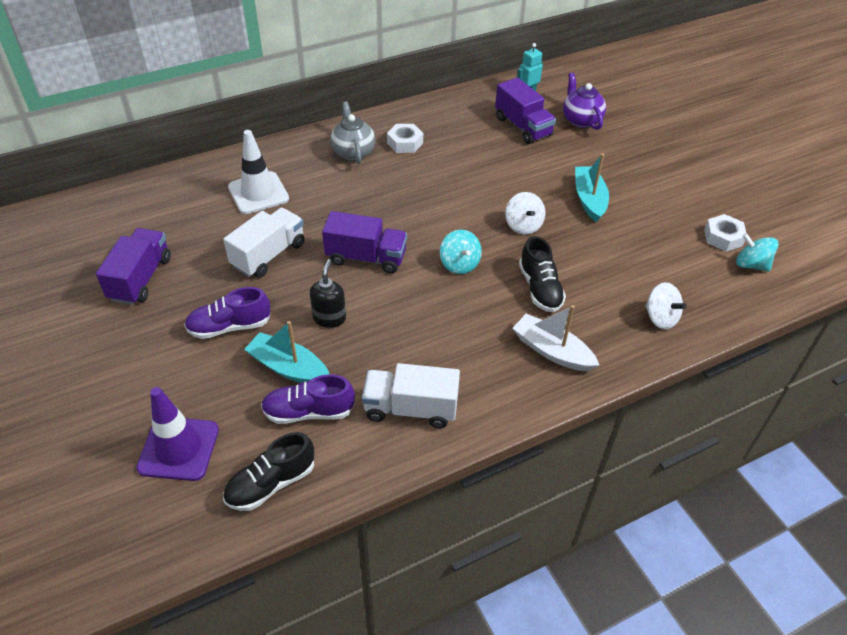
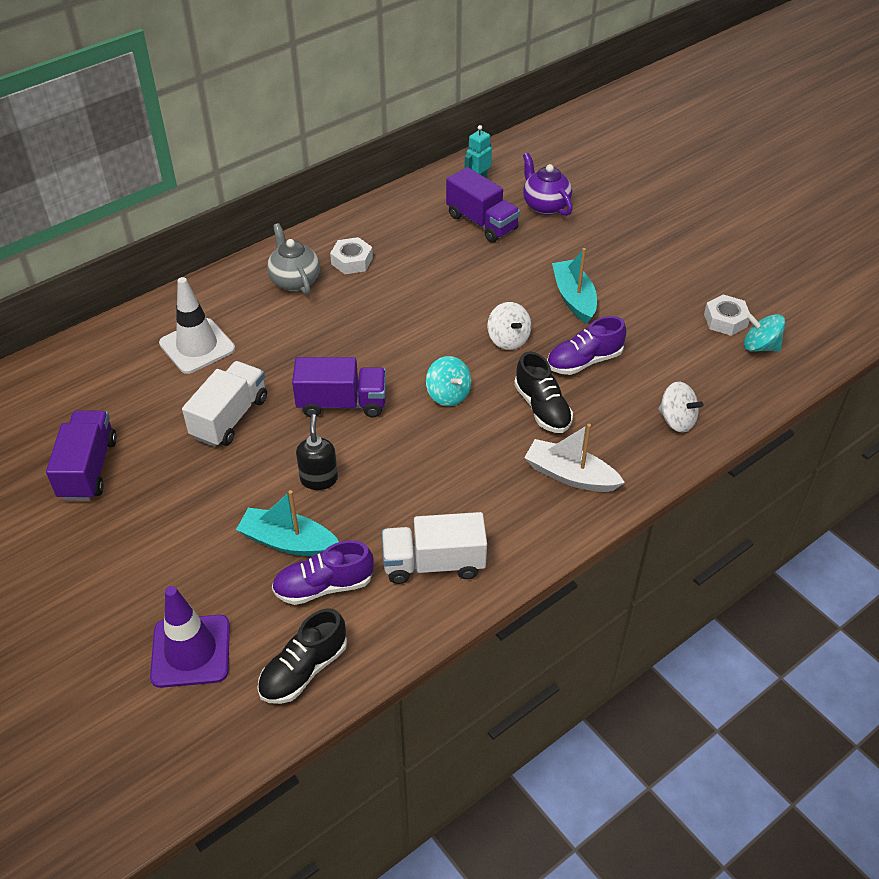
camera: 10 degrees left, 0 degrees up
purple shoe [184,287,271,339] -> purple shoe moved to [547,316,626,375]

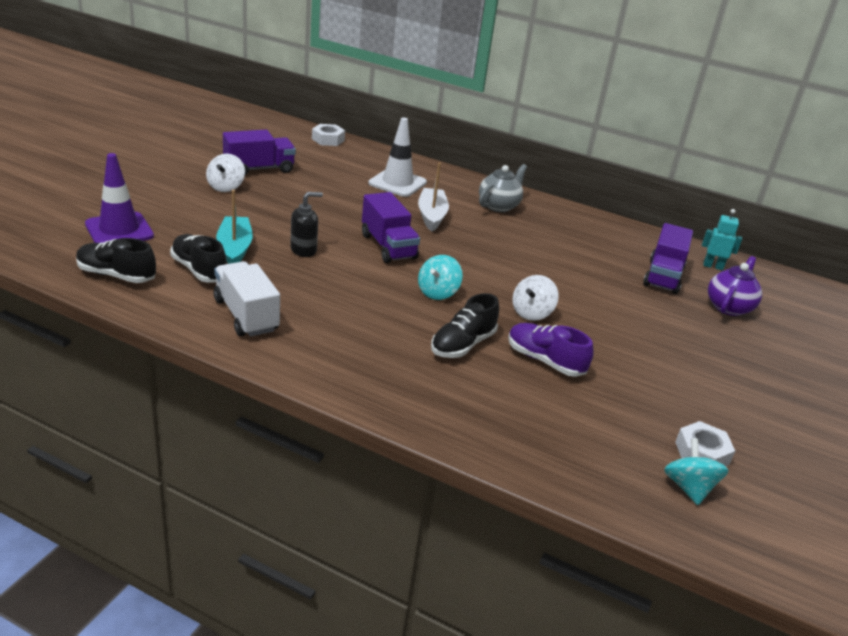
camera: 60 degrees right, 15 degrees down
white truck [182,361,267,447] -> none
purple shoe [272,540,374,605] -> black shoe [170,234,226,283]
white nut [330,237,373,274] -> white nut moved to [312,124,345,146]
white boat [524,424,625,492] -> white boat moved to [418,162,449,231]
turquoise boat [552,248,597,324] -> none
white spinning top [658,381,703,433] -> white spinning top moved to [206,154,245,192]

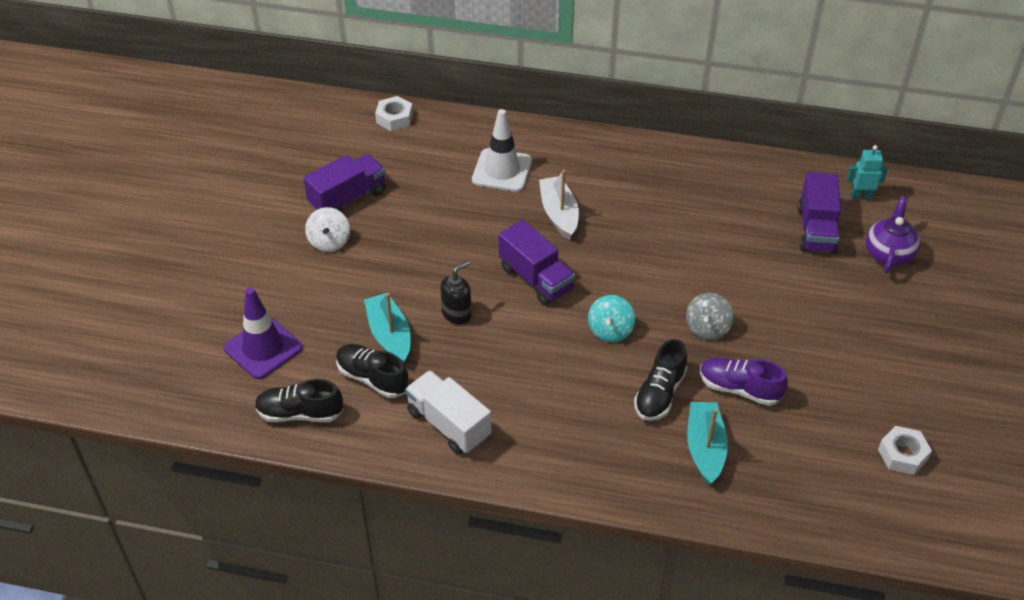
camera: 10 degrees left, 15 degrees up
grey teapot [479,164,527,212] -> none
white spinning top [512,275,559,321] -> grey spinning top [686,293,734,340]
turquoise spinning top [664,438,729,505] -> none
none -> turquoise boat [687,402,728,485]

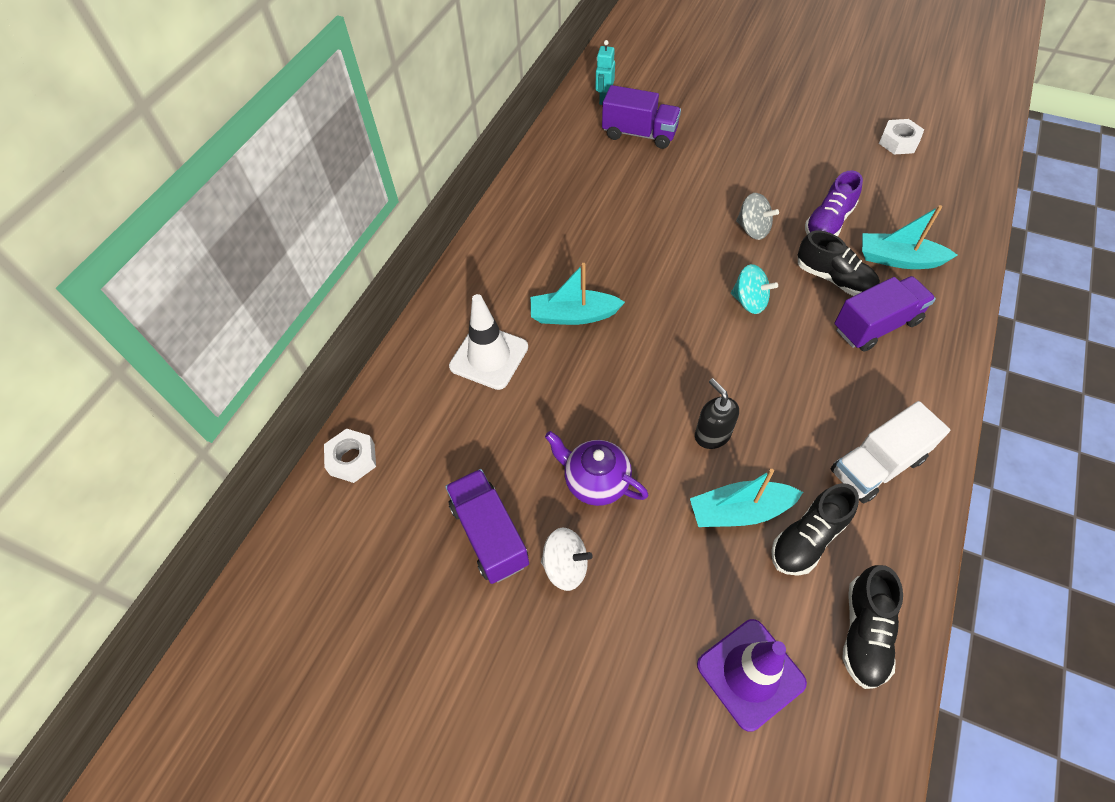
camera: 75 degrees left, 10 degrees up
purple truck [499,220,575,305] -> purple truck moved to [834,276,936,352]
white boat [539,170,579,239] -> turquoise boat [531,263,625,325]
purple teapot [866,196,920,273] -> purple teapot moved to [545,431,649,506]

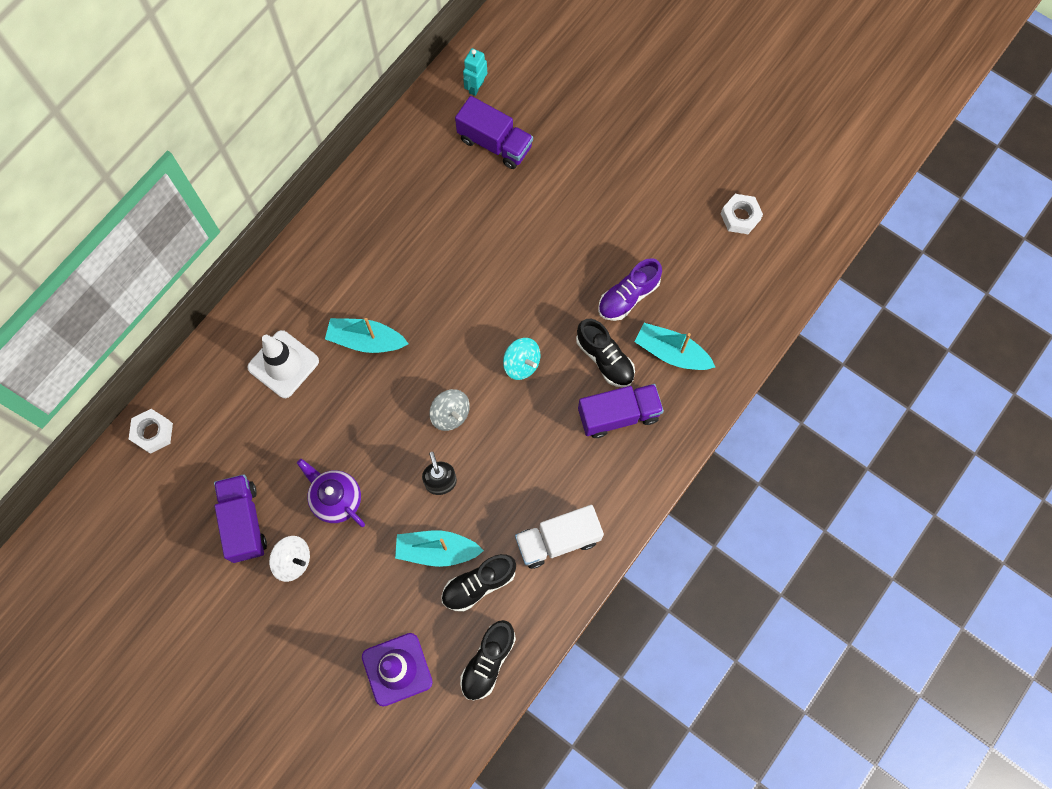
camera: 10 degrees right, 15 degrees up
grey spinning top [736,193,779,240] -> grey spinning top moved to [429,389,470,431]

